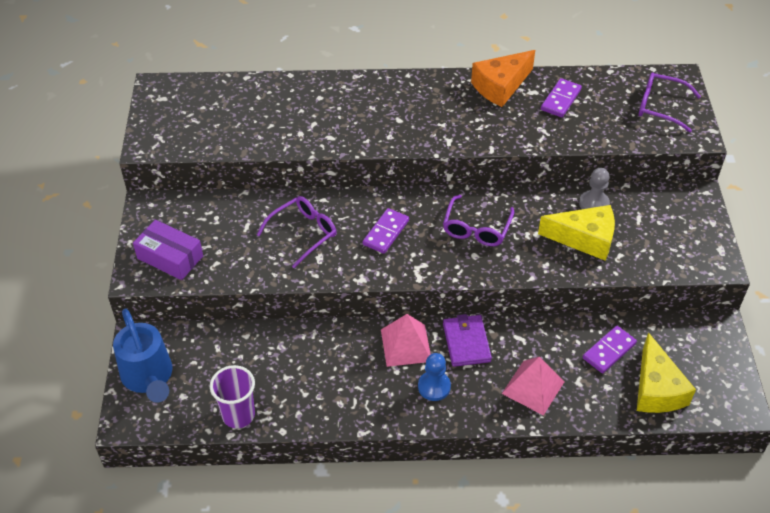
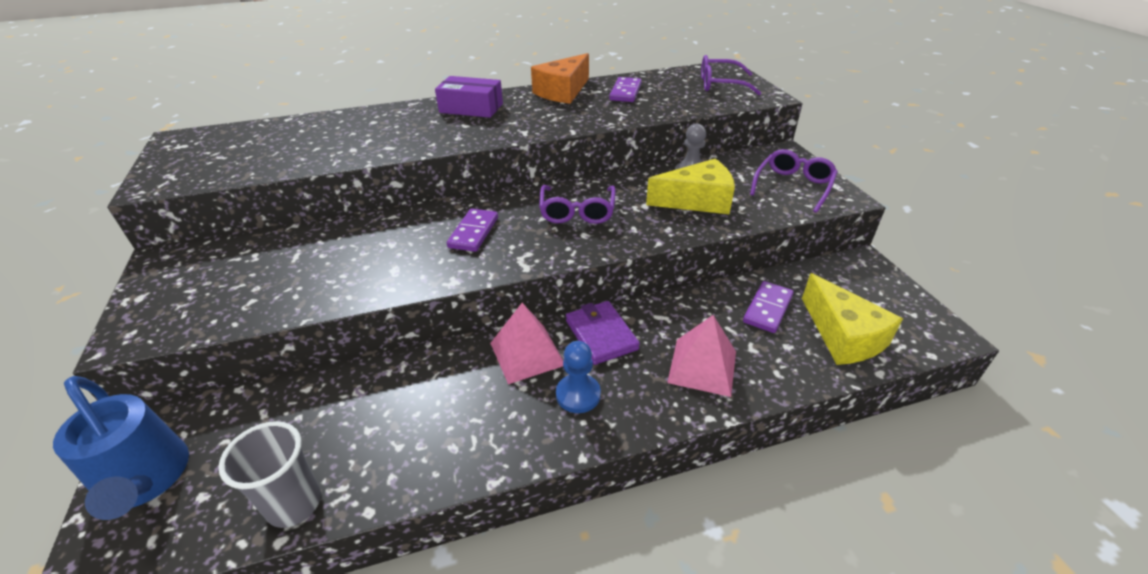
camera: 15 degrees left, 10 degrees down
purple box [133,220,203,280] -> purple box moved to [435,76,503,118]
purple cup [210,365,255,428] -> grey cup [218,421,321,528]
purple glasses [257,196,337,268] -> purple glasses moved to [750,149,838,213]

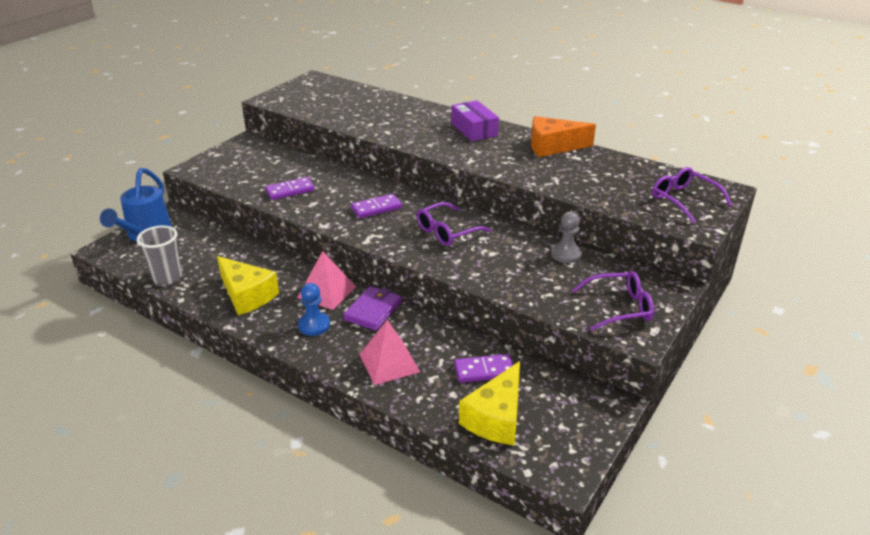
camera: 50 degrees right, 5 degrees down
purple domino [609,77,642,102] -> purple domino moved to [265,177,315,200]
yellow cheese [646,159,735,214] -> yellow cheese moved to [217,256,279,315]

